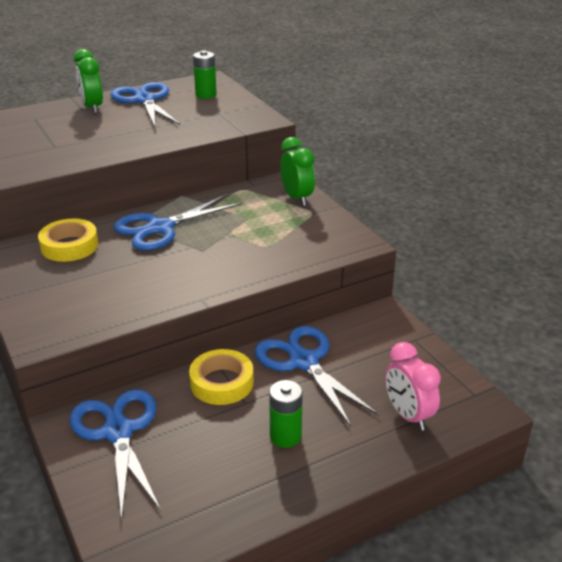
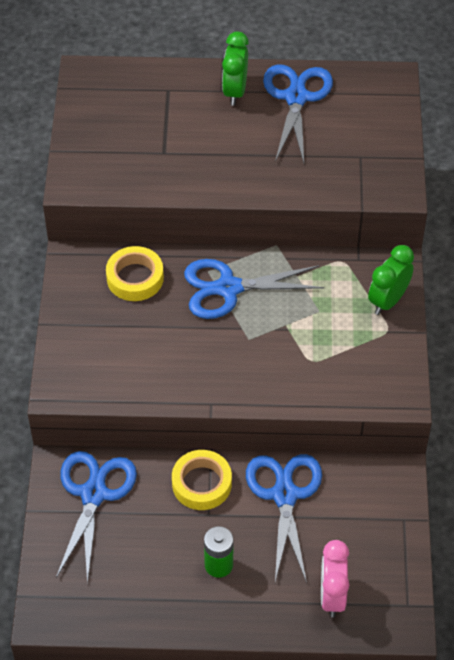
camera: 30 degrees right, 20 degrees up
green battery [193,51,217,99] -> none
green clock [280,137,315,206] -> green clock turned 150 degrees counterclockwise [368,245,414,315]

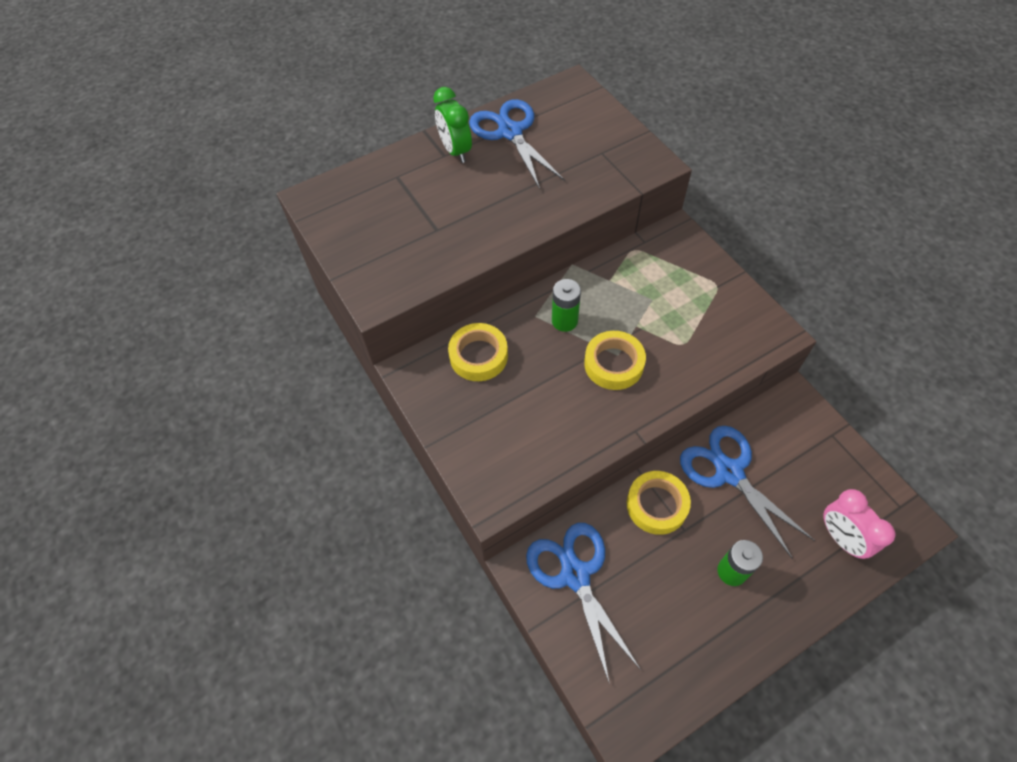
camera: 30 degrees left, 5 degrees up
blue scissors [184,259,324,319] -> green battery [552,279,581,332]
green clock [368,245,414,315] -> none
none -> yellow tape [584,331,646,390]

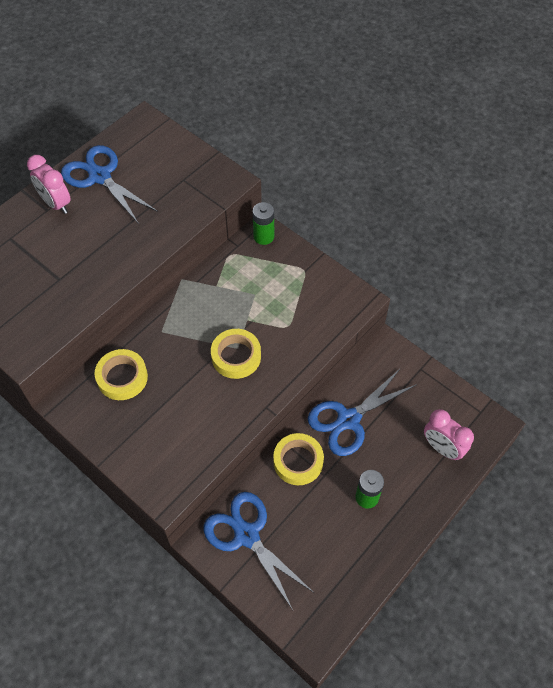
camera: 20 degrees left, 0 degrees up
green clock [433,87,472,163] -> pink clock [27,155,71,214]
green battery [552,279,581,332] -> green battery moved to [252,202,274,245]
blue scissors [680,426,815,558] -> blue scissors turned 75 degrees counterclockwise [308,369,416,456]

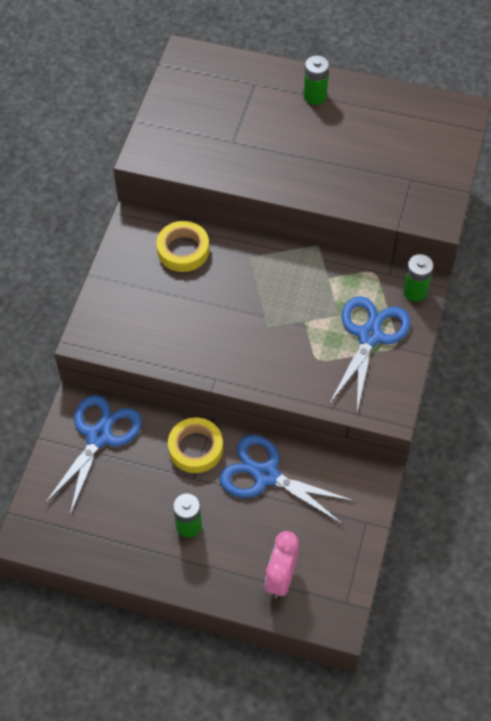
camera: 65 degrees right, 0 degrees up
pink clock [27,155,71,214] -> green battery [304,55,329,105]
blue scissors [61,145,158,224] -> blue scissors moved to [330,296,411,411]
yellow tape [211,329,261,379] -> none

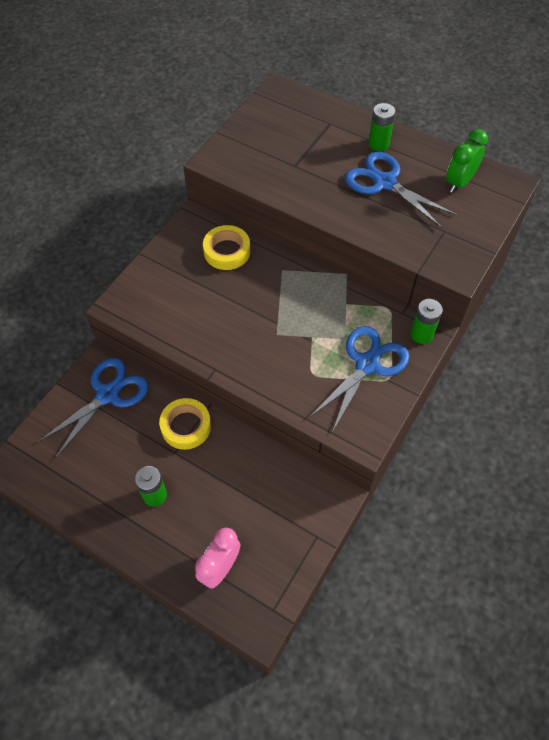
camera: 15 degrees right, 0 degrees up
blue scissors [220,435,354,524] -> blue scissors moved to [345,152,457,228]
none -> green clock [446,129,488,193]

